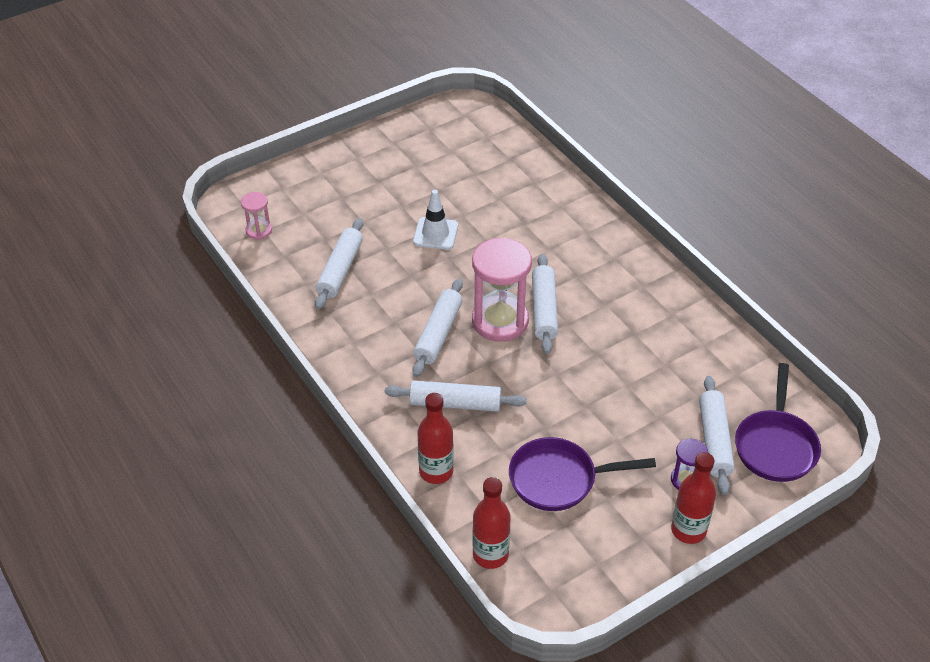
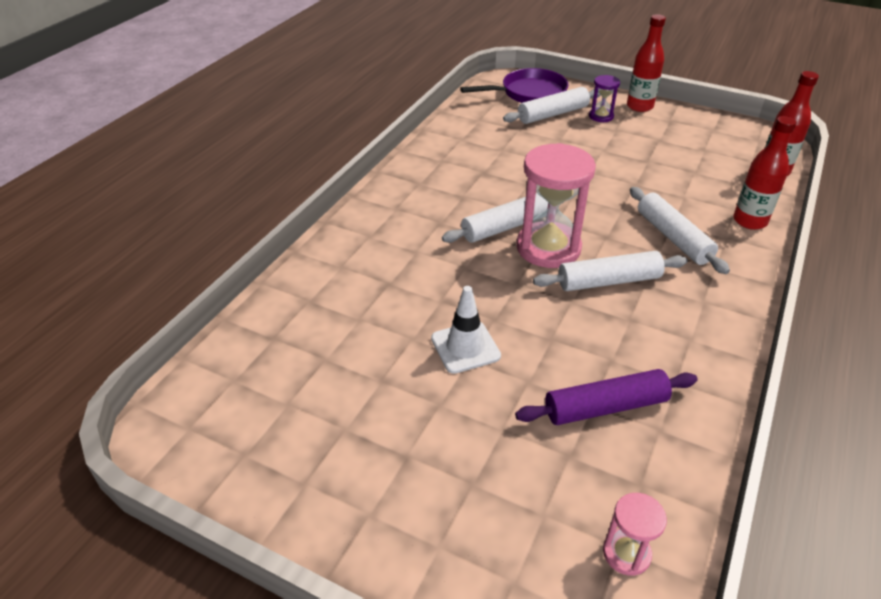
camera: 120 degrees left, 5 degrees down
white rolling pin [315,218,363,310] -> purple rolling pin [515,369,698,425]
purple pan [509,437,656,511] -> none

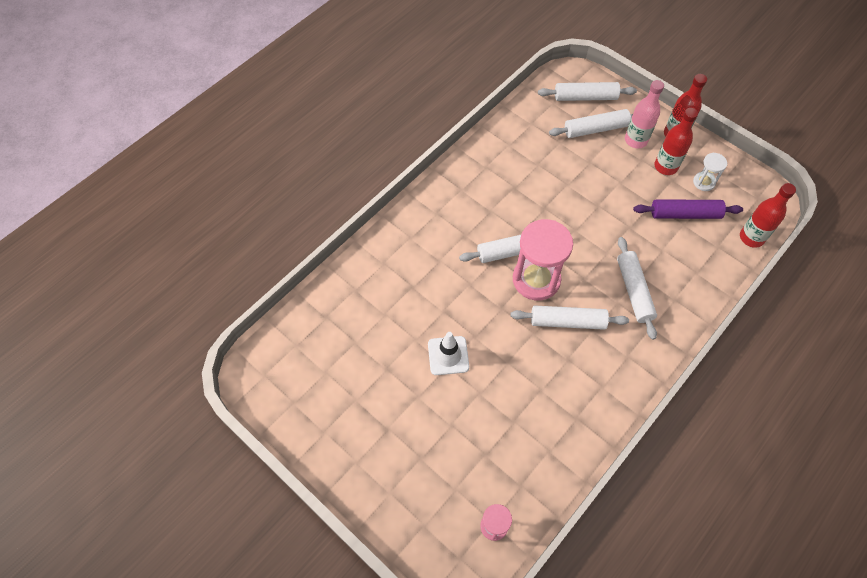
camera: 15 degrees right, 20 degrees up
purple pan [460,68,568,103] -> white rolling pin [538,82,637,101]
purple rolling pin [515,369,698,425] -> purple rolling pin moved to [633,199,743,219]
purple hourglass [589,75,620,122] -> pink bottle [625,80,664,148]
red bottle [733,116,797,230] -> red bottle moved to [655,108,698,175]
none -> white hourglass [693,153,727,191]

